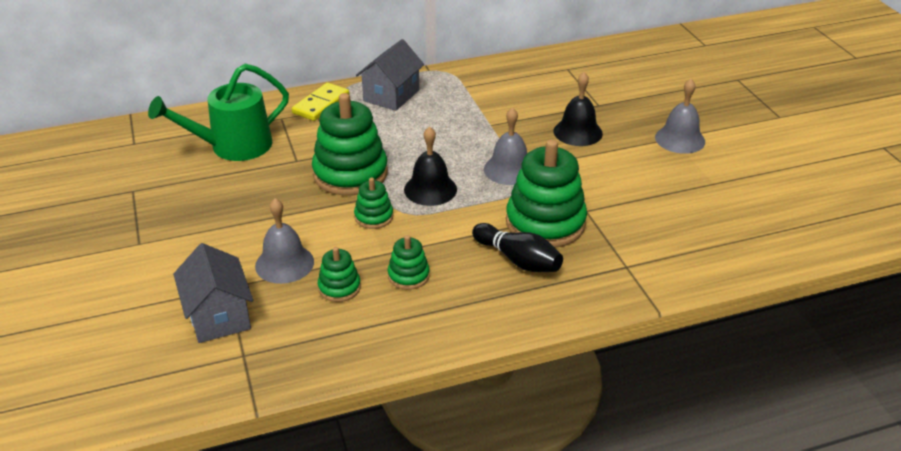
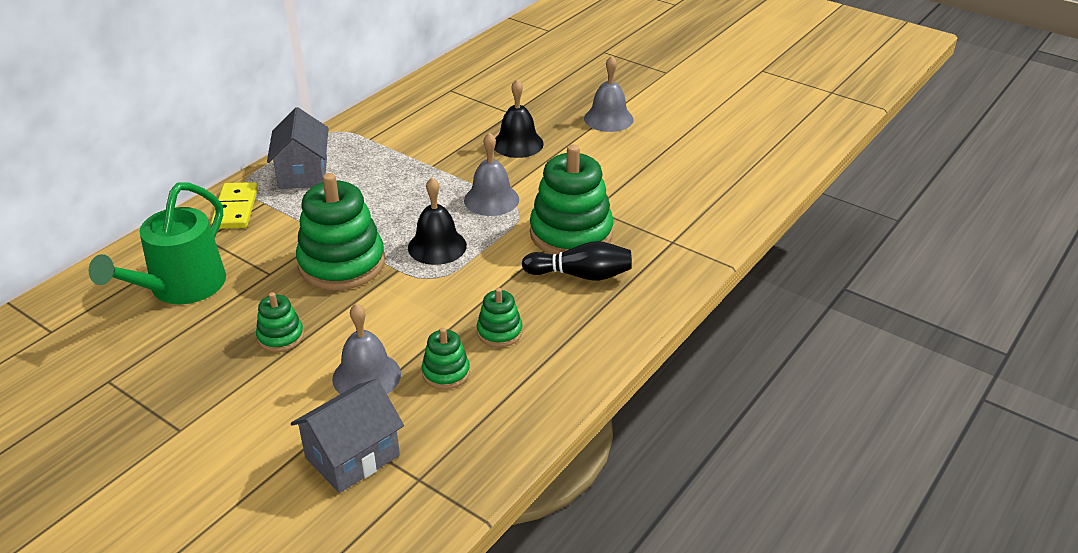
camera: 35 degrees left, 0 degrees up
grey house [173,243,253,343] -> grey house turned 75 degrees counterclockwise [291,379,404,493]
green stacking toy [354,178,393,229] -> green stacking toy moved to [256,292,304,352]

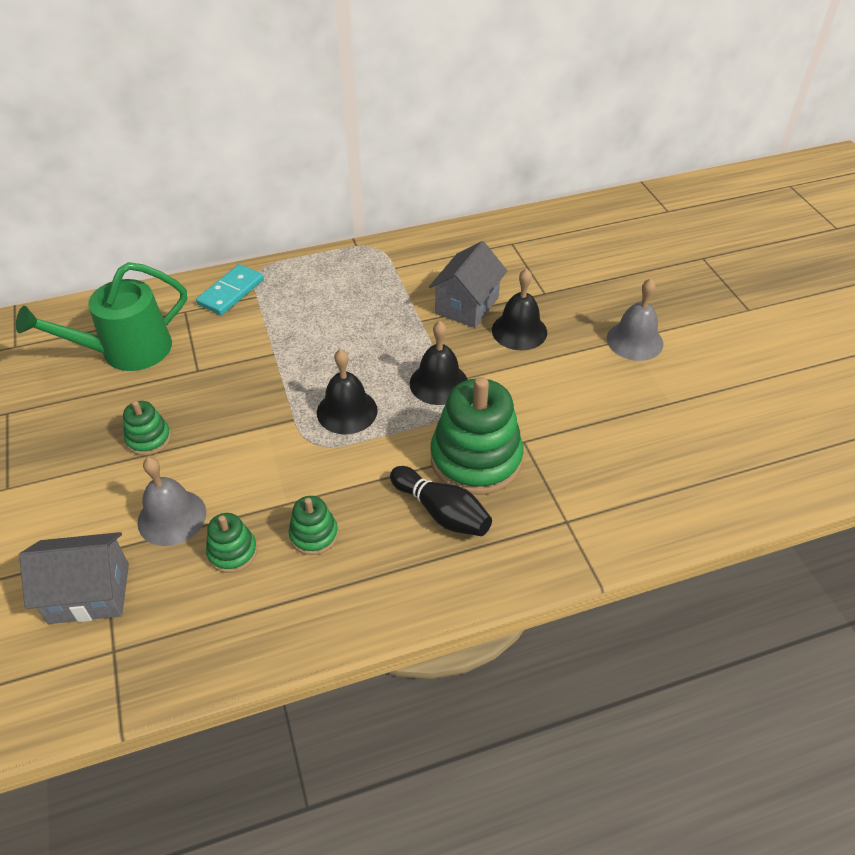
camera: 35 degrees right, 10 degrees up
yellow domino [211,182,258,229] -> turquoise domino [196,264,264,315]
grey house [267,107,329,189] -> grey house moved to [429,241,507,328]
green stacking toy [296,173,385,290] -> none
grey bell [464,132,519,216] -> black bell [410,321,468,405]

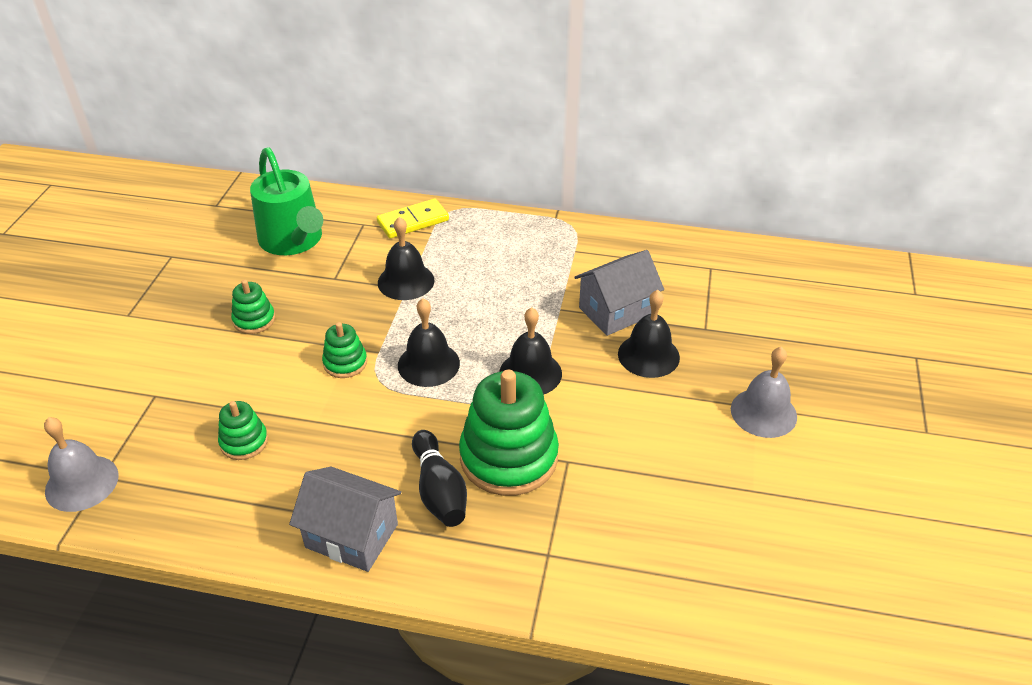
camera: 30 degrees right, 5 degrees down
green watering can [16,262,187,371] -> green watering can turned 120 degrees counterclockwise [250,147,323,255]
grey house [19,532,129,624] -> grey house moved to [289,467,401,572]
grey bell [137,457,206,546] -> grey bell moved to [44,417,119,512]
turquoise domino [196,264,264,315] -> yellow domino [377,199,449,238]
green stacking toy [289,496,338,555] -> green stacking toy moved to [322,322,367,378]
none -> black bell [378,217,435,300]

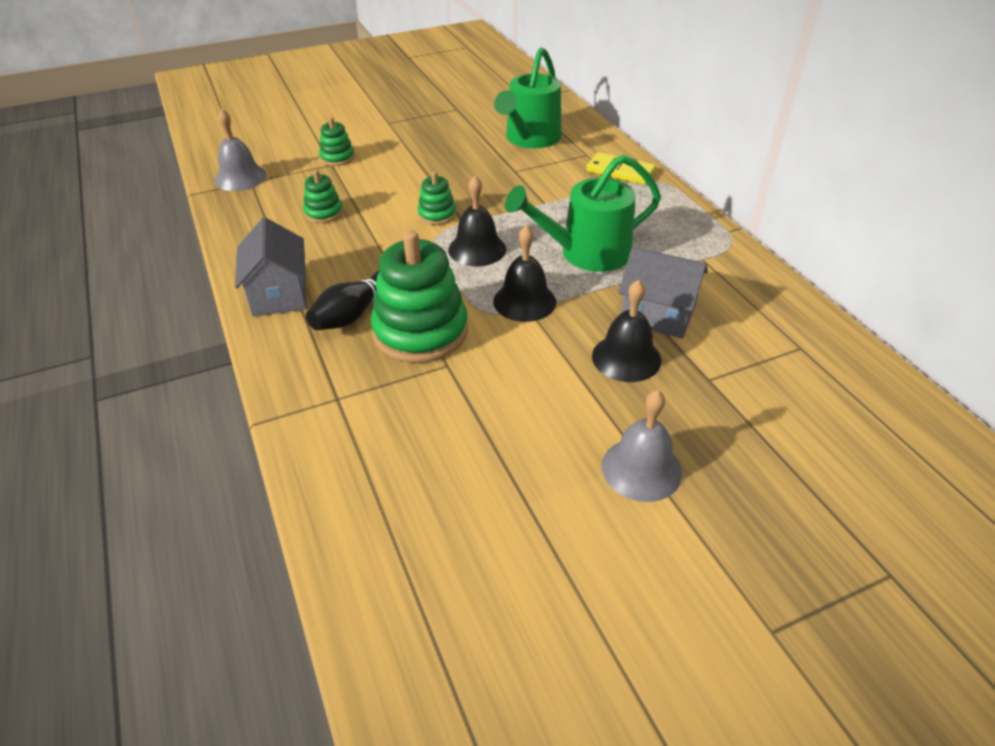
camera: 55 degrees right, 0 degrees up
green stacking toy [231,280,275,334] -> green stacking toy moved to [319,117,355,166]
black bell [378,217,435,300] -> none
none -> green watering can [505,154,661,272]

